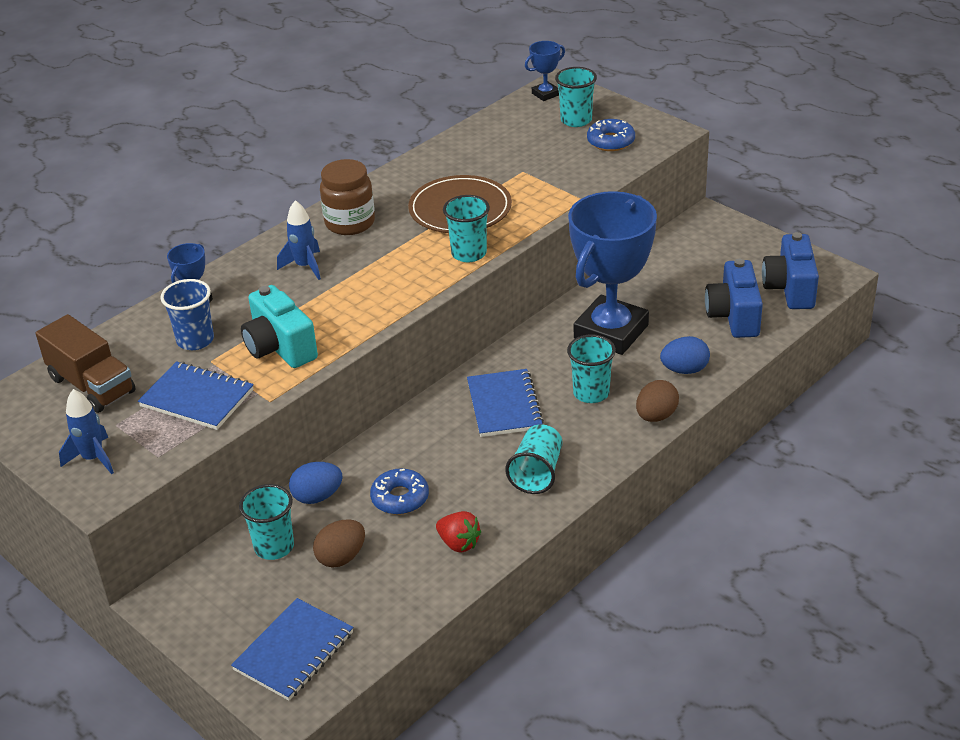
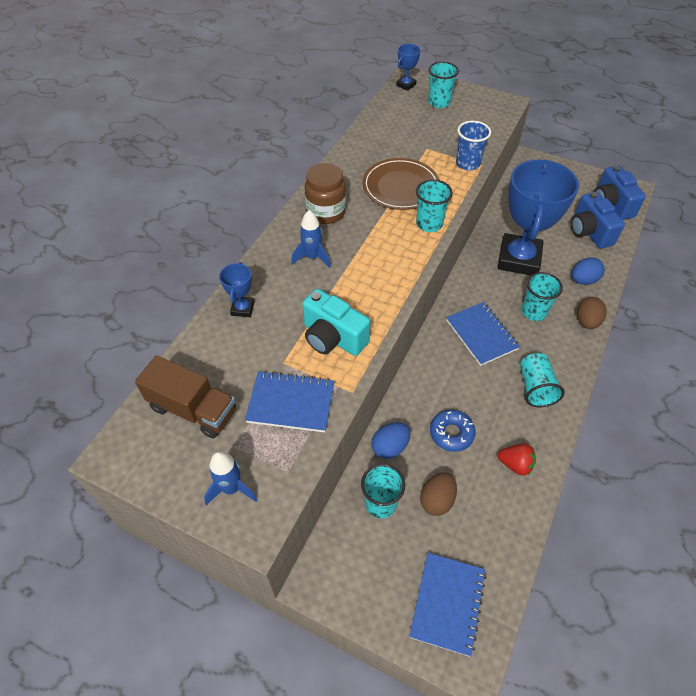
camera: 20 degrees left, 15 degrees up
blue cup [160,279,214,350] -> blue cup moved to [456,121,491,170]
blue donut [587,119,635,151] -> none

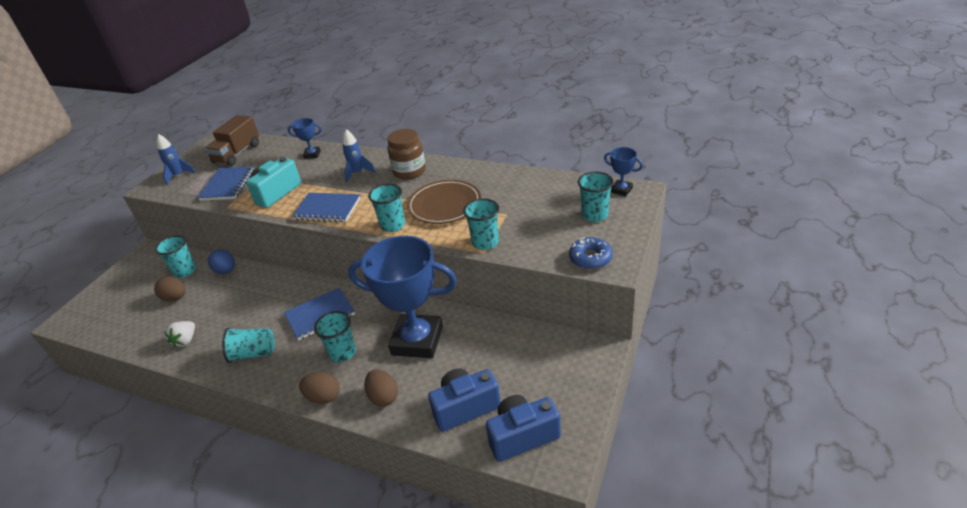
camera: 90 degrees right, 15 degrees down
blue notebook [409,553,486,657] -> blue notebook moved to [292,193,360,222]
blue donut [430,410,476,452] -> blue donut moved to [569,237,613,269]
blue cup [456,121,491,170] -> turquoise cup [463,198,499,250]
red strawberry [497,443,536,476] -> white strawberry [164,321,195,348]
blue egg [572,257,605,285] -> brown egg [364,370,398,406]

